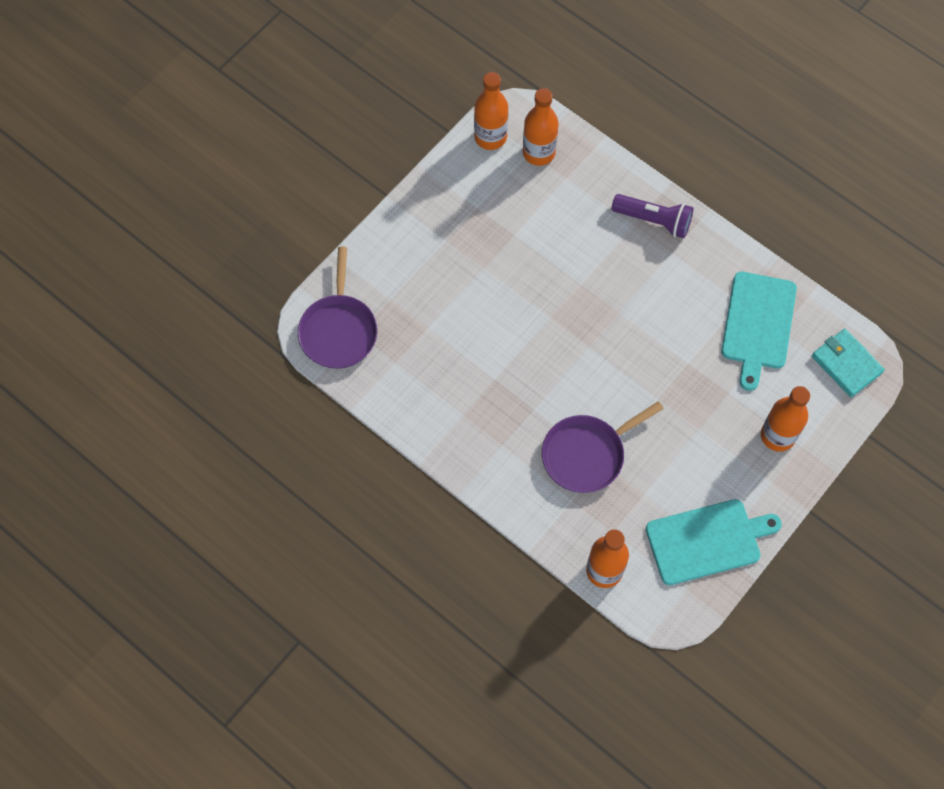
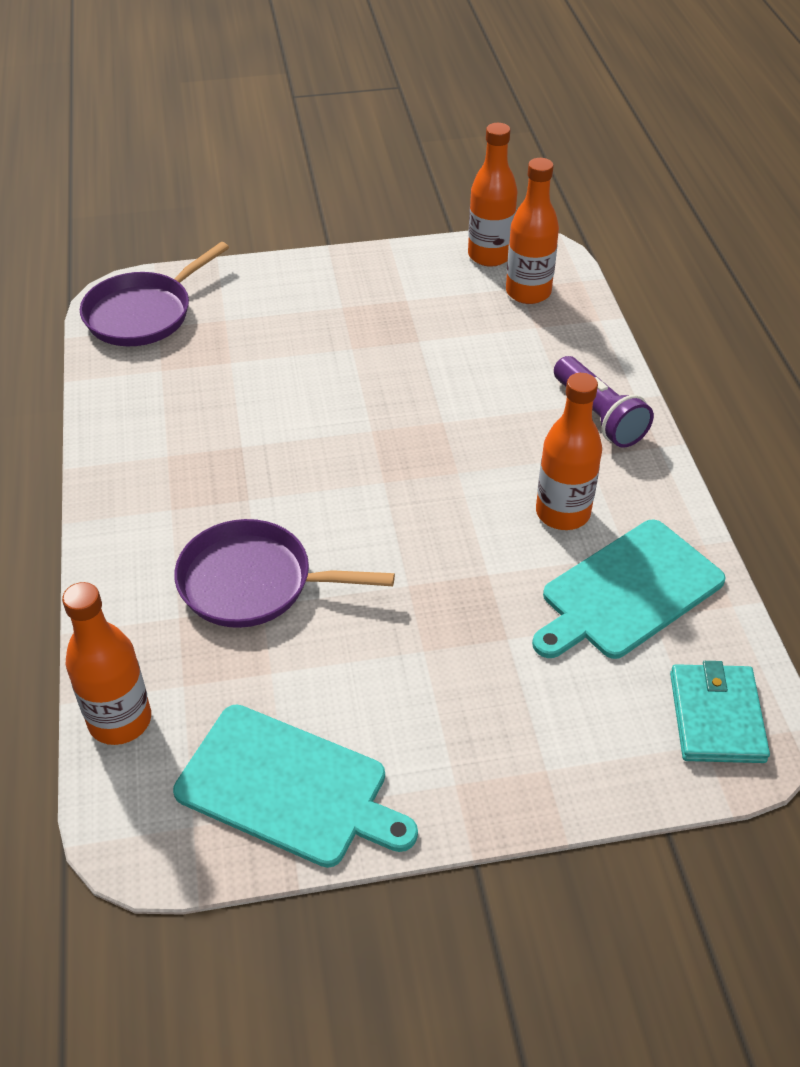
camera: 40 degrees right, 20 degrees down
orange bottle [761,386,810,452] -> orange bottle moved to [536,373,602,530]

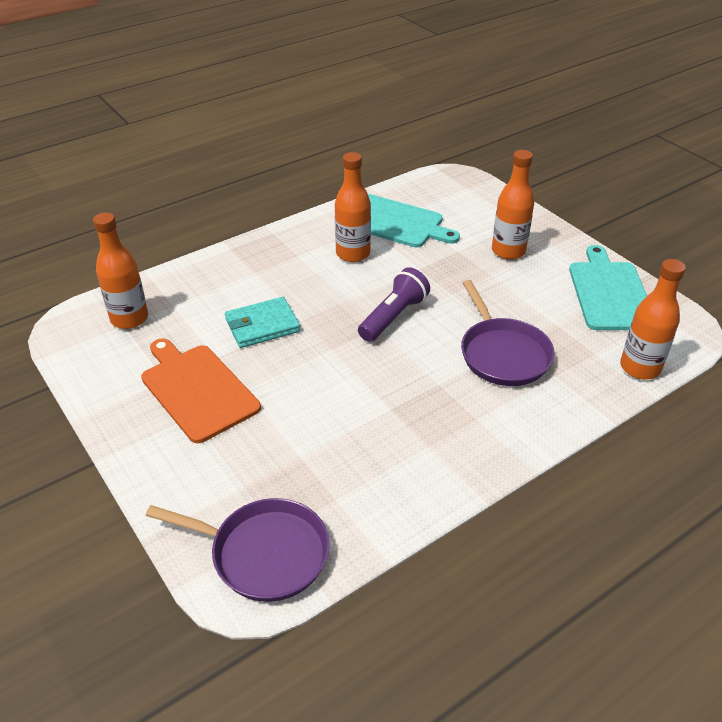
camera: 115 degrees left, 5 degrees down
orange bottle [468,123,518,267] -> orange bottle moved to [492,150,534,260]
purple flashlight [554,356,654,448] -> purple flashlight moved to [358,267,430,342]
turquoise wallet [670,661,770,763] -> turquoise wallet moved to [225,297,300,348]
none -> orange cutting board [141,338,261,443]

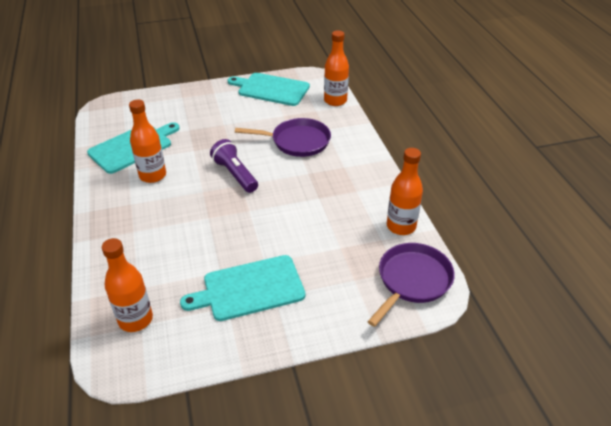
camera: 70 degrees left, 0 degrees up
orange cutting board [141,338,261,443] -> turquoise cutting board [180,255,305,321]
turquoise wallet [225,297,300,348] -> none
orange bottle [492,150,534,260] -> orange bottle moved to [387,148,423,235]

